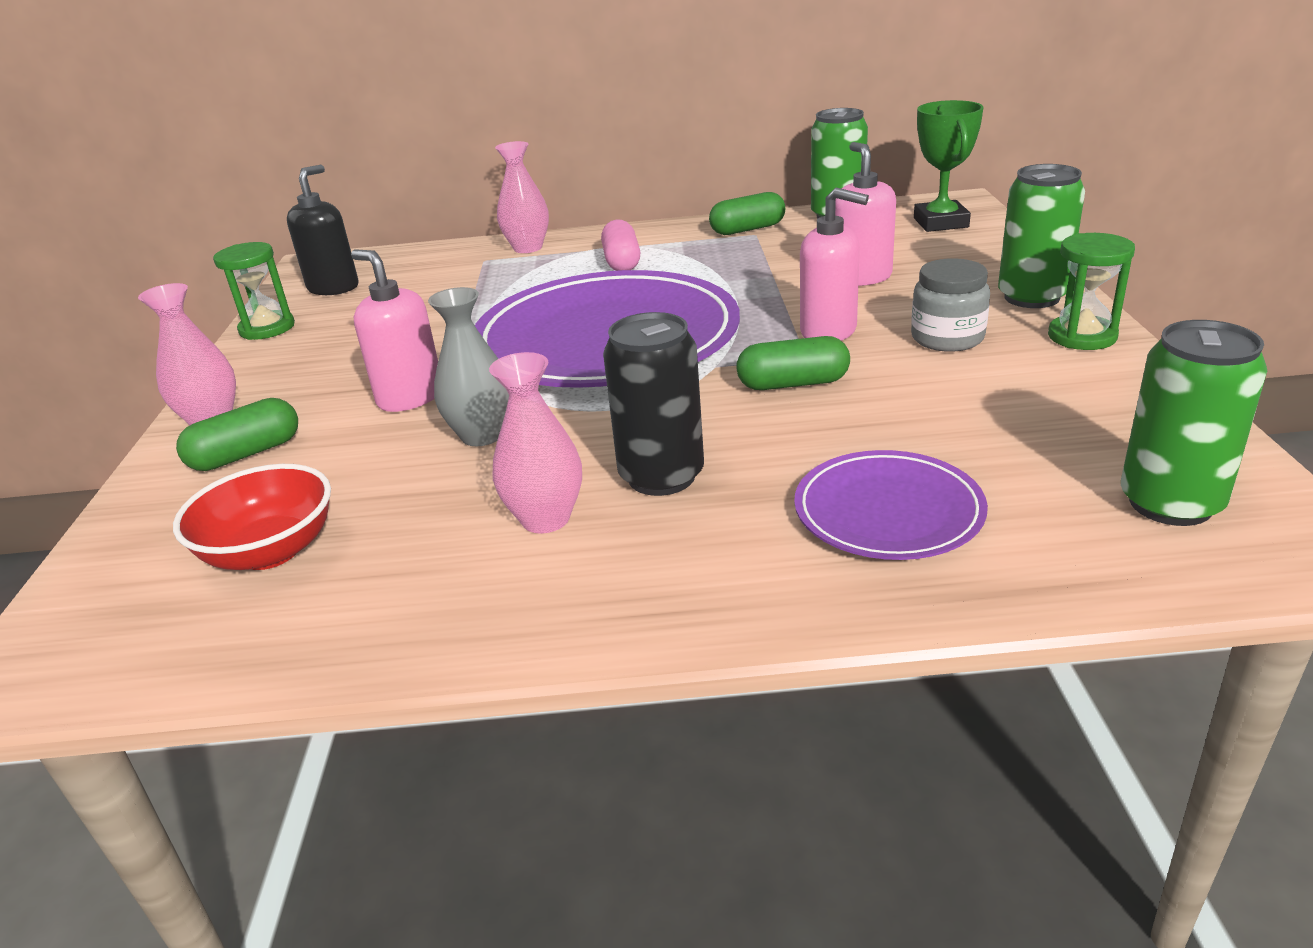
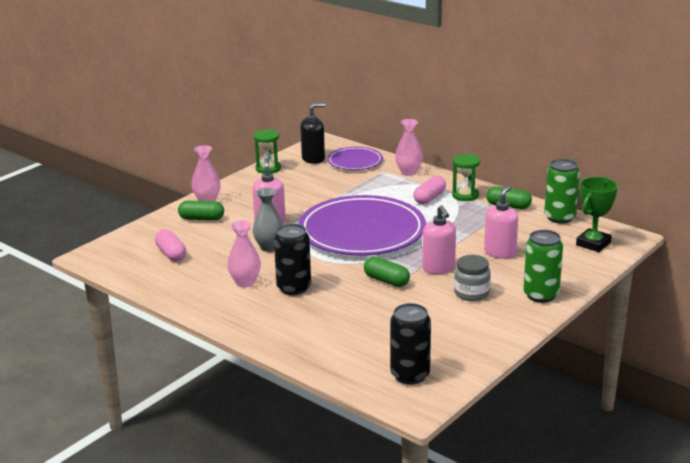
camera: 40 degrees right, 5 degrees down
red bowl [173,464,331,570] -> pink capsule [155,229,186,261]
purple plate [794,450,988,560] -> purple plate moved to [327,147,383,170]
green hourglass [1048,233,1135,350] -> green hourglass moved to [452,154,480,201]
green can [1121,320,1267,526] -> black can [390,303,431,384]

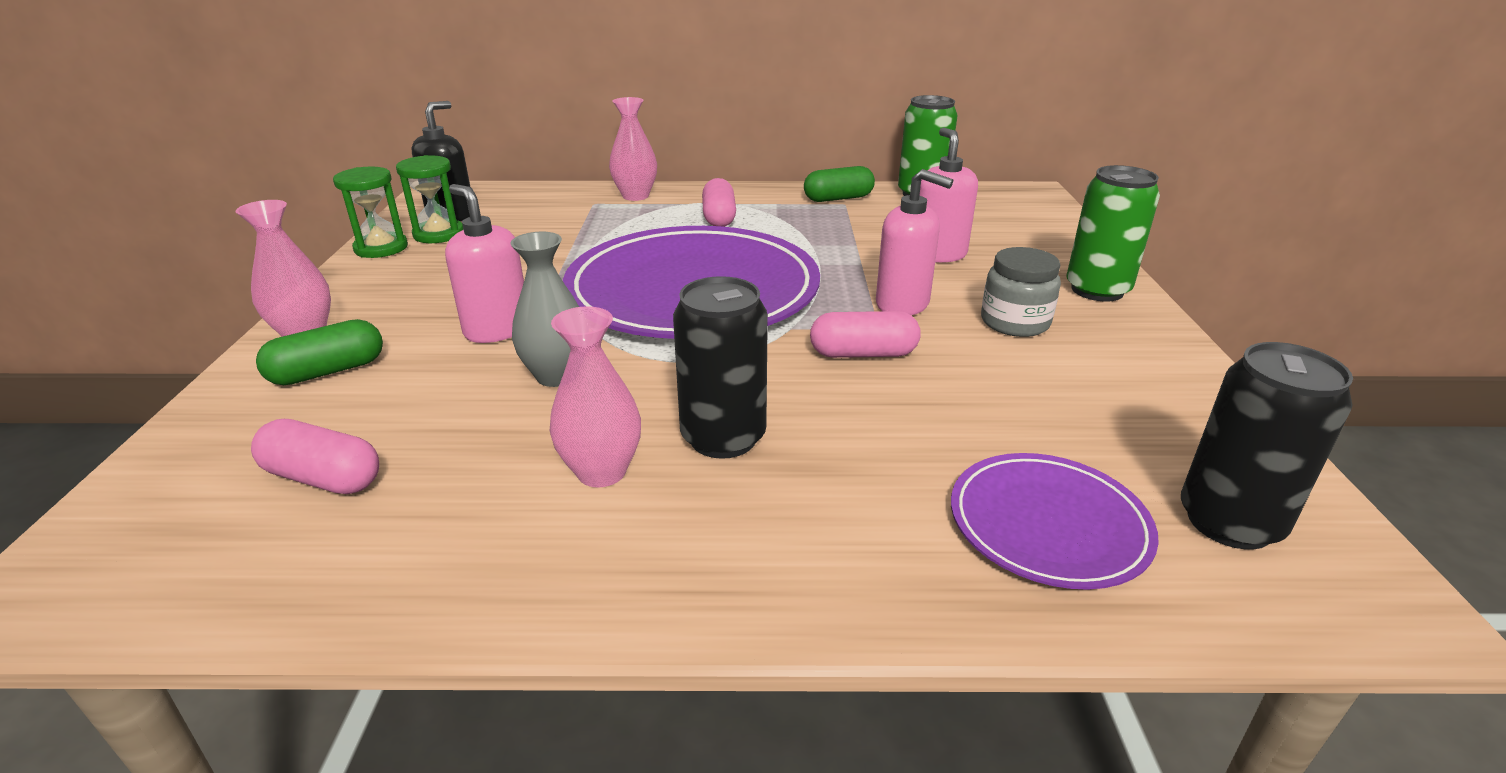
camera: 40 degrees left, 5 degrees up
purple plate [327,147,383,170] -> purple plate moved to [951,453,1159,590]
green capsule [364,257,410,287] -> pink capsule [810,311,921,358]
green hourglass [452,154,480,201] -> green hourglass moved to [396,155,464,243]
green trophy [576,177,618,252] -> none

